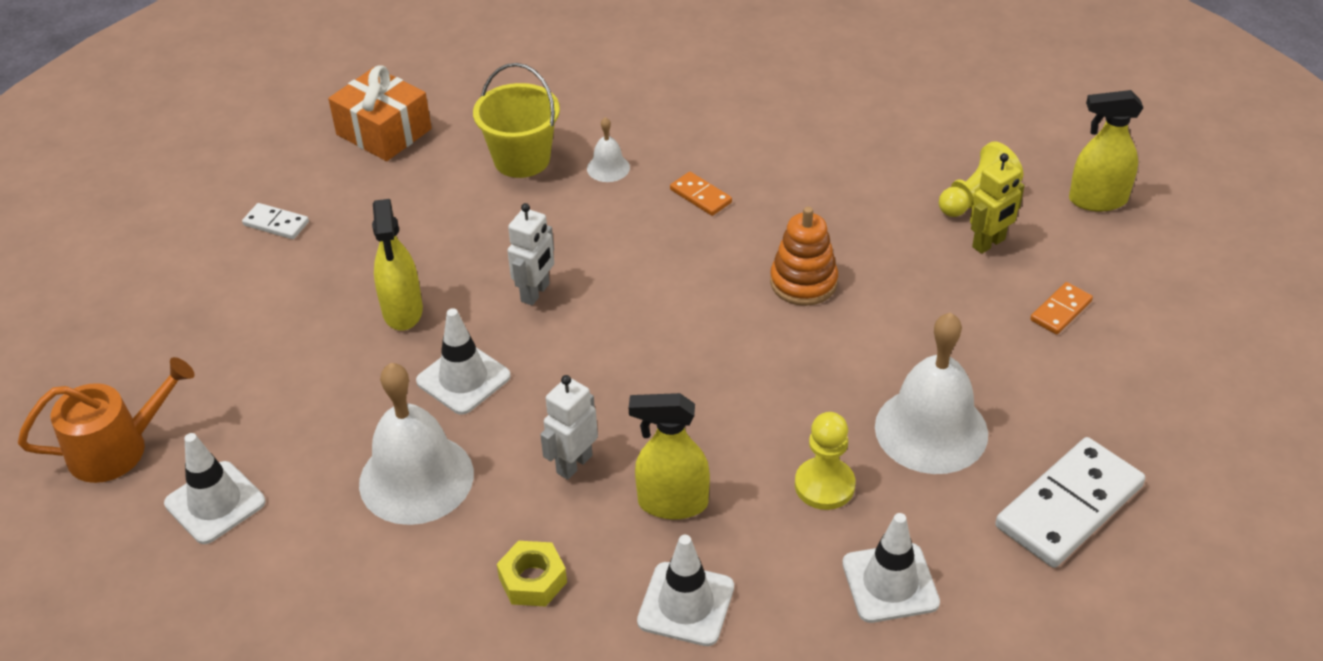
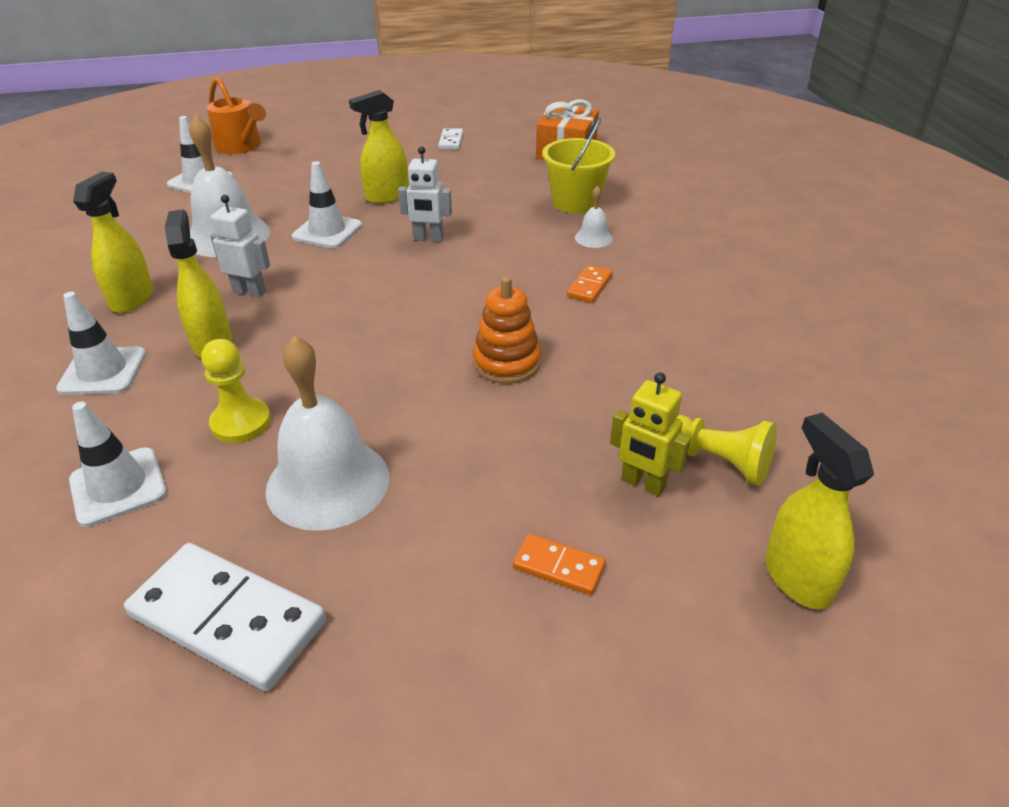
camera: 70 degrees right, 5 degrees down
yellow nut [497,541,567,607] -> yellow spray bottle [73,172,154,313]

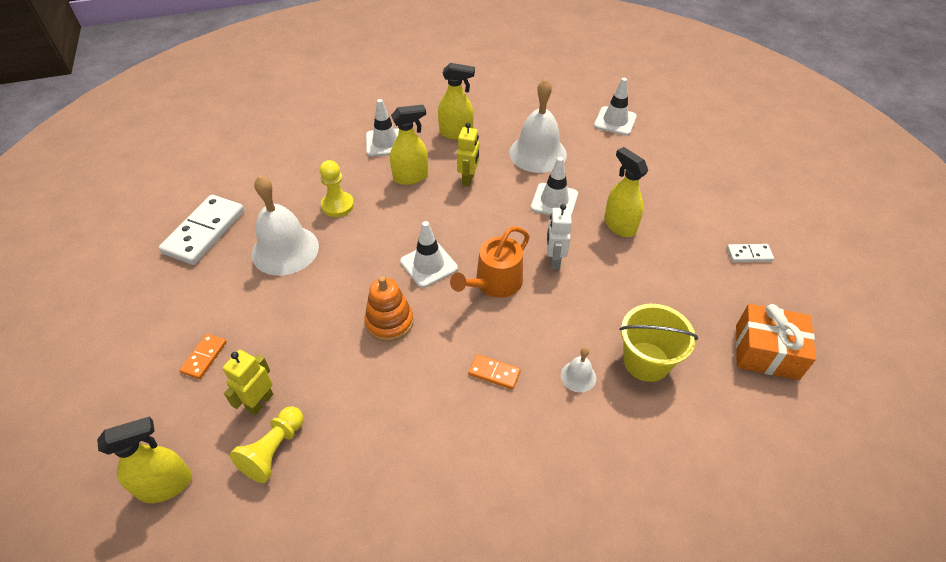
camera: 85 degrees right, 10 degrees up
white traffic cone [69,402,167,527] -> white traffic cone moved to [400,221,458,288]
orange watering can [207,77,266,154] -> orange watering can moved to [450,226,530,298]
white robot [210,195,270,297] -> yellow robot [457,123,479,187]

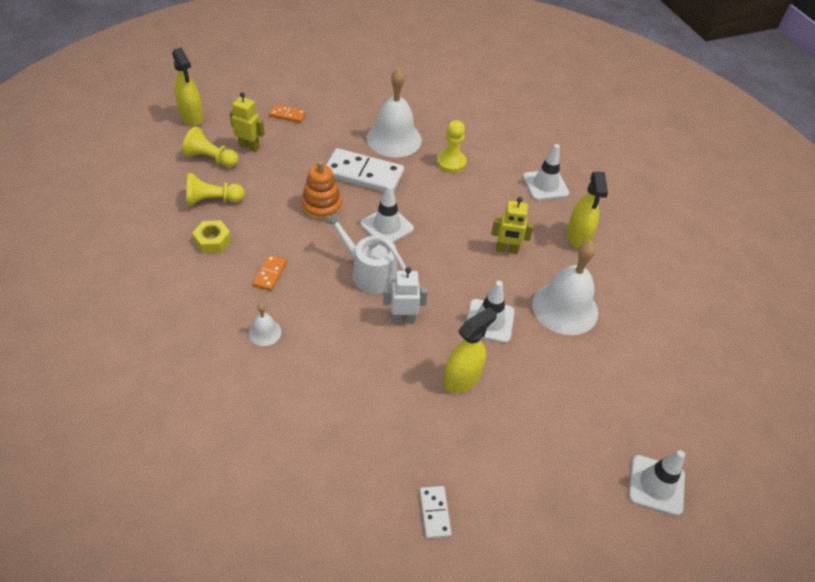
camera: 80 degrees right, 0 degrees up
white domino [159,195,245,265] -> white domino moved to [326,148,404,192]
yellow spray bottle [390,105,428,185] -> none
orange watering can [450,226,530,298] -> white watering can [324,212,406,294]
white traffic cone [594,78,637,135] -> white traffic cone moved to [628,450,685,516]
yellow bucket [619,304,698,382] -> none
orange gift [736,304,816,380] -> none
none -> yellow pawn [186,173,245,206]
none -> yellow nut [192,220,231,253]

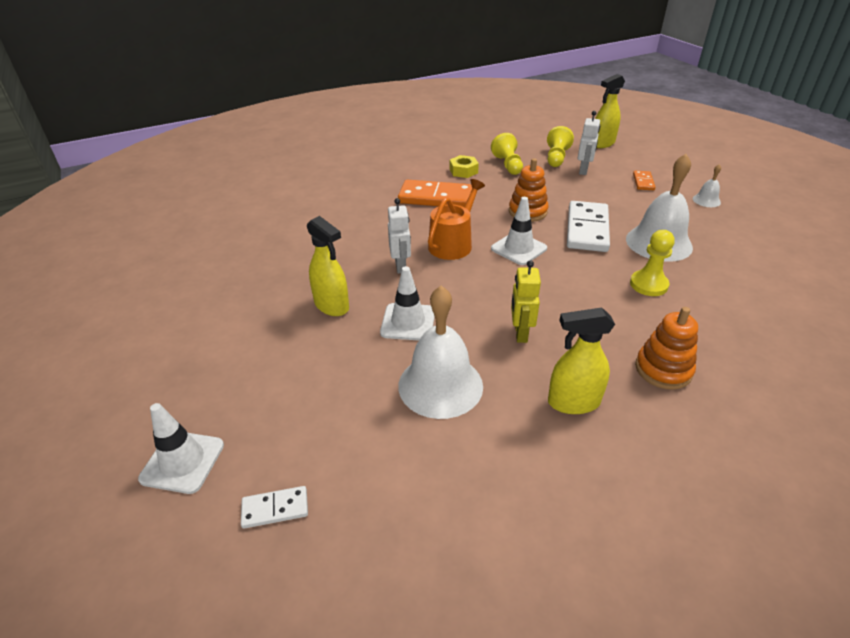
camera: 90 degrees right, 10 degrees down
yellow robot [230,92,265,152] -> white robot [578,111,600,175]
white bell [249,303,281,346] -> white bell moved to [693,164,721,207]
orange domino [253,255,287,291] -> orange domino [398,180,472,207], size x2.05
white watering can [324,212,406,294] -> orange watering can [428,179,485,260]
white domino [419,486,452,539] -> white domino moved to [241,486,308,529]
white traffic cone [523,144,569,200] -> orange stacking toy [635,307,698,390]

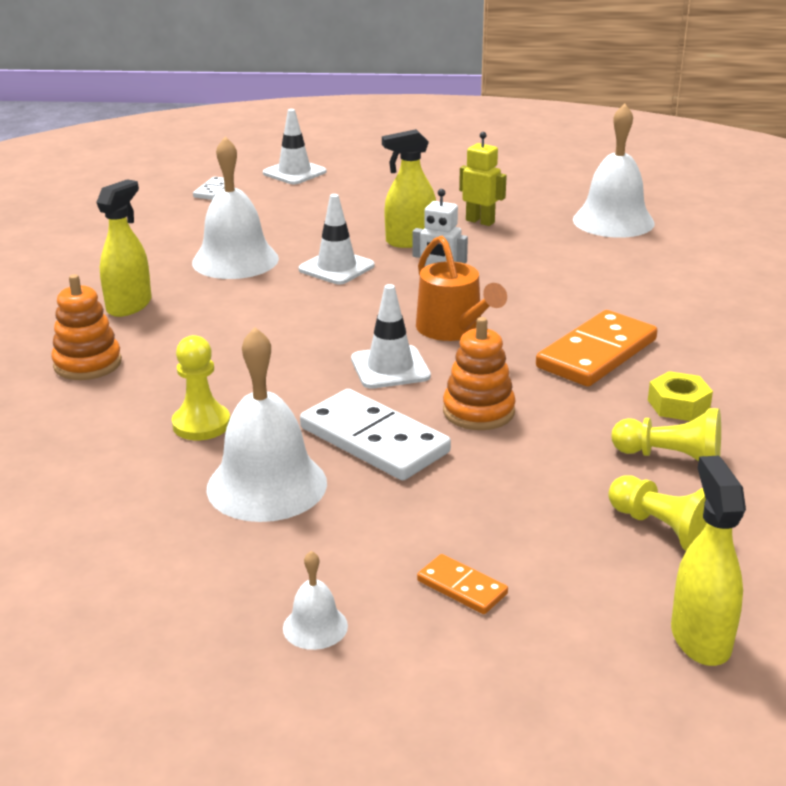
camera: 120 degrees right, 10 degrees down
yellow robot [511,260,541,343] -> yellow robot moved to [459,132,507,226]
white robot [578,111,600,175] -> none
none -> white bell [573,103,655,238]

